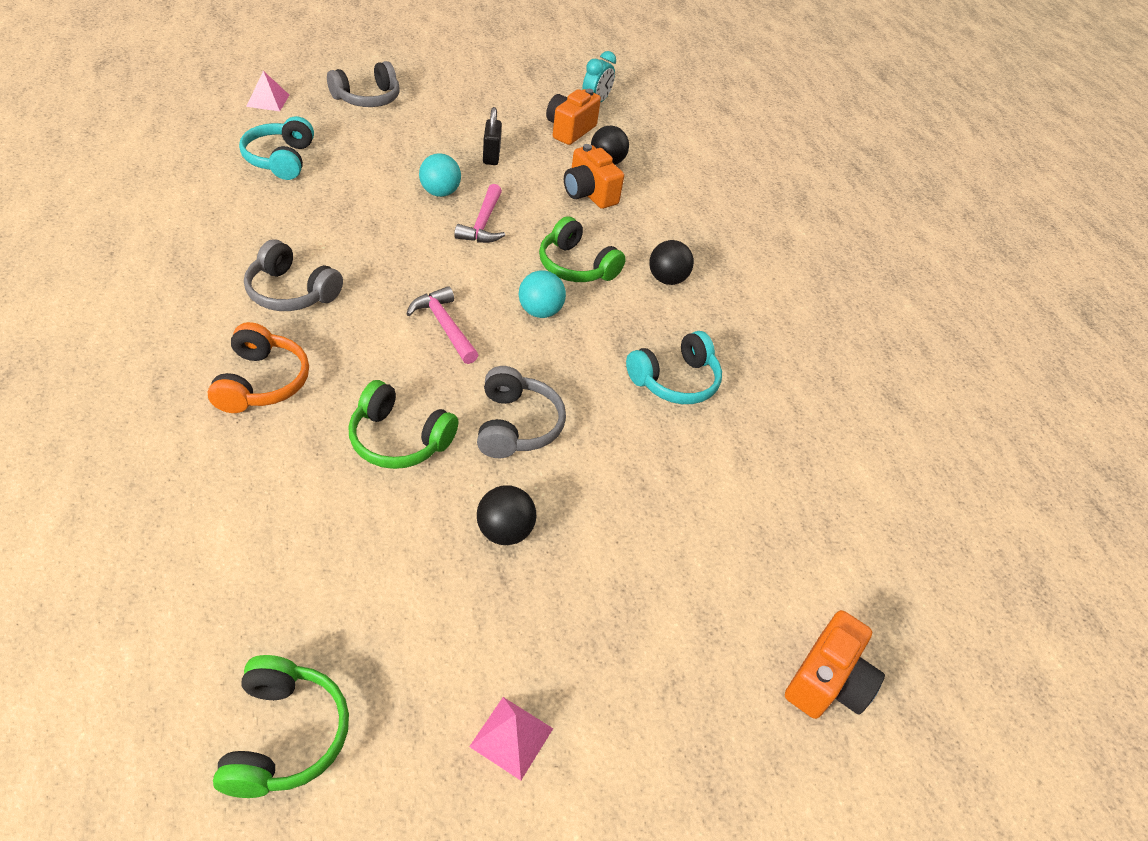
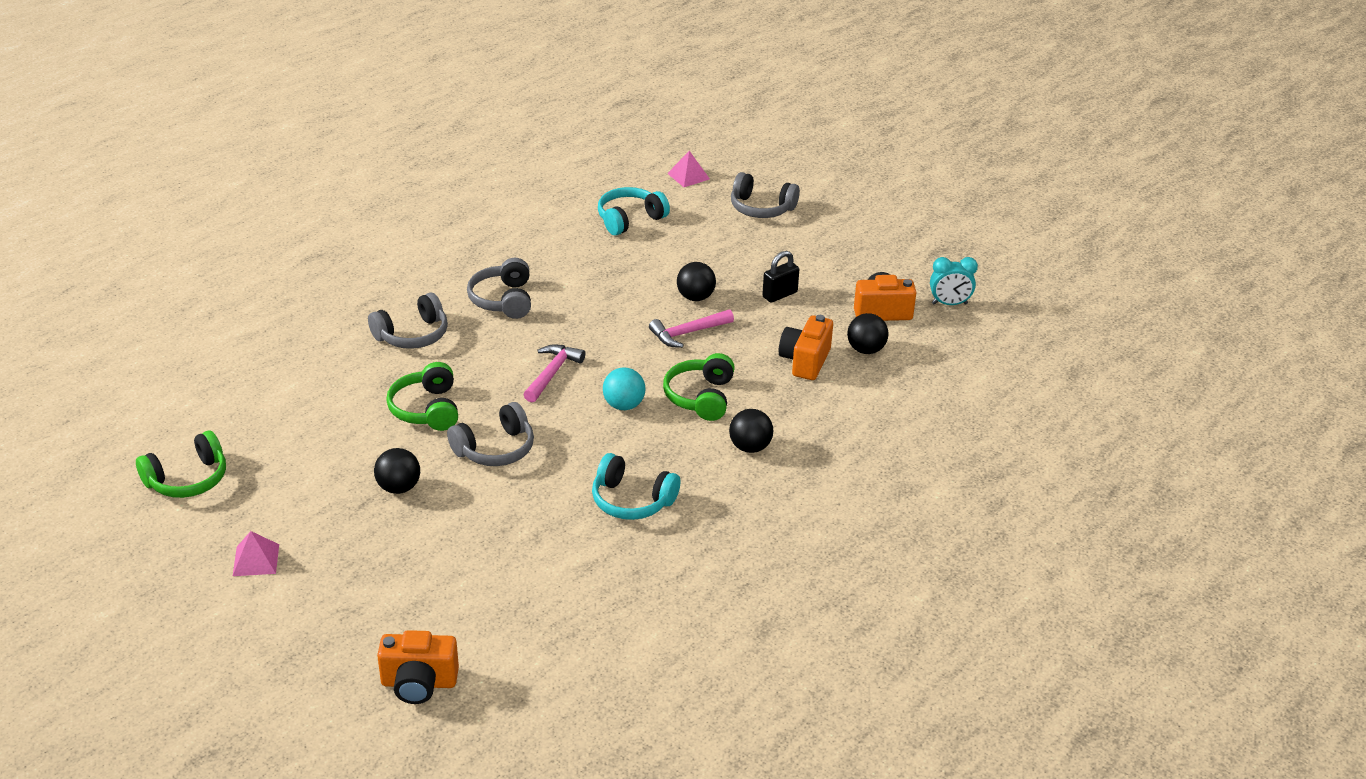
camera: 60 degrees right, 10 degrees down
orange headphones [207,322,309,413] -> grey headphones [368,292,448,349]
turquoise ball [419,153,461,197] -> black ball [677,262,716,301]

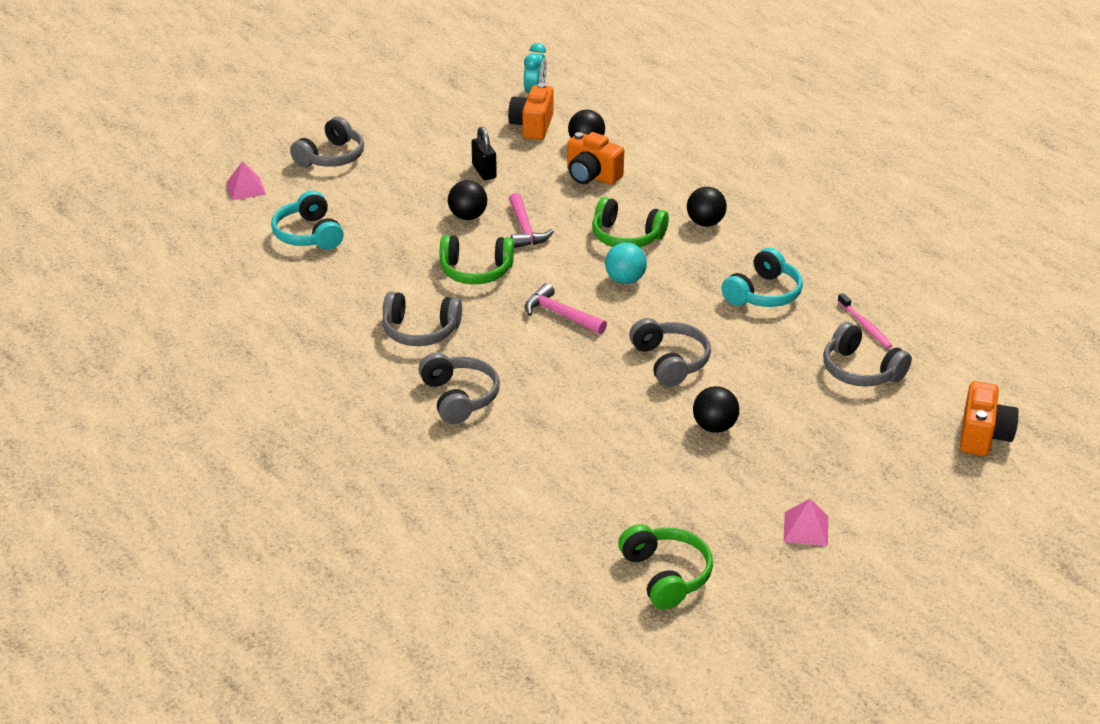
camera: 75 degrees left, 0 degrees up
green headphones [386,362,458,431] -> green headphones moved to [440,235,514,284]
none -> grey headphones [823,322,912,387]
none -> pink toothbrush [838,293,892,348]

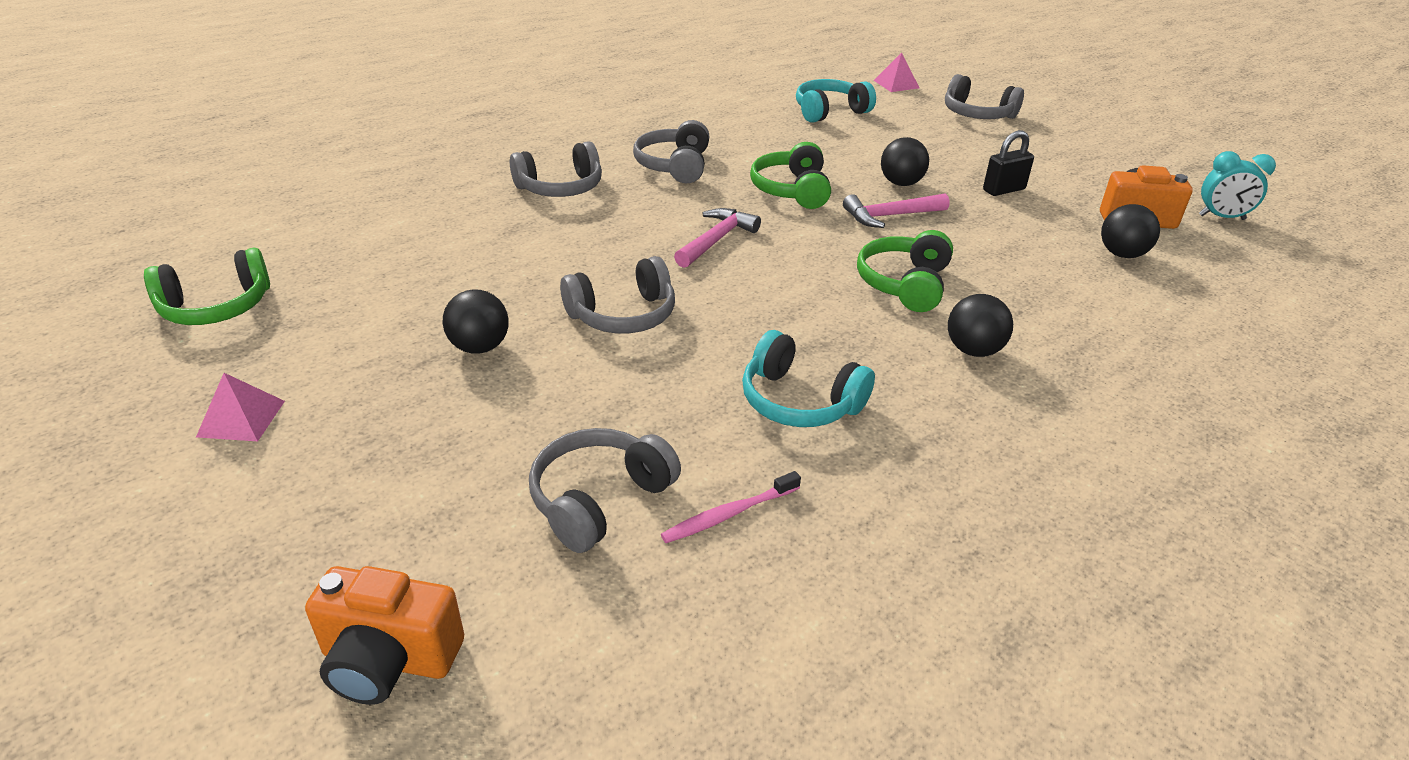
camera: 85 degrees right, 0 degrees up
orange camera [567,132,624,185] -> none
turquoise ball [605,242,647,284] -> none

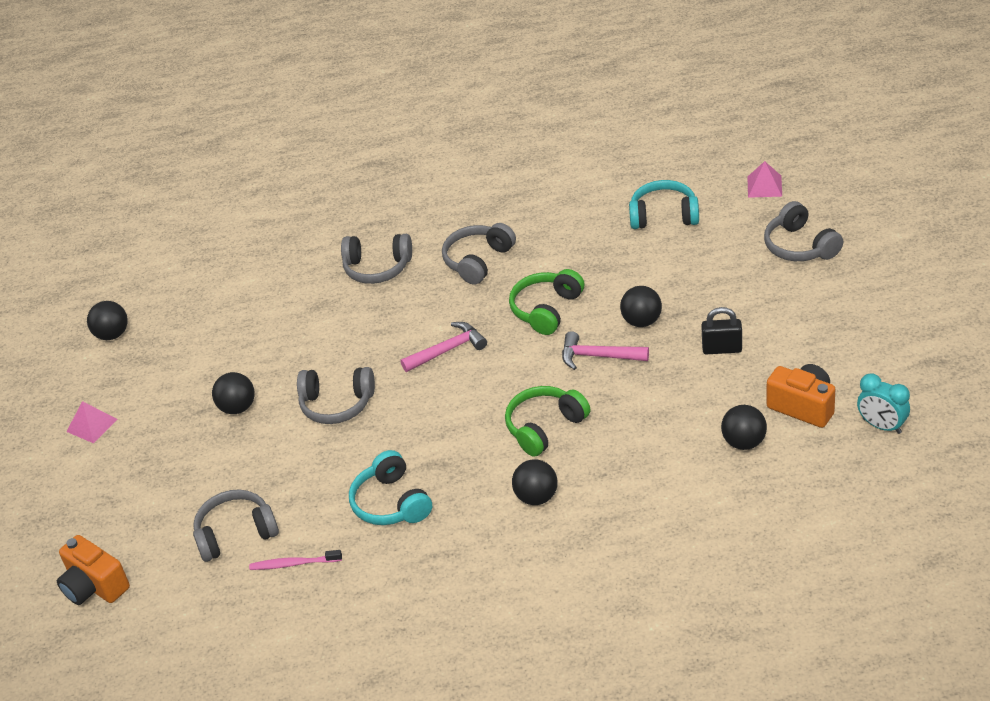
camera: 35 degrees right, 5 degrees up
green headphones [144,248,270,325] -> black ball [87,301,128,340]

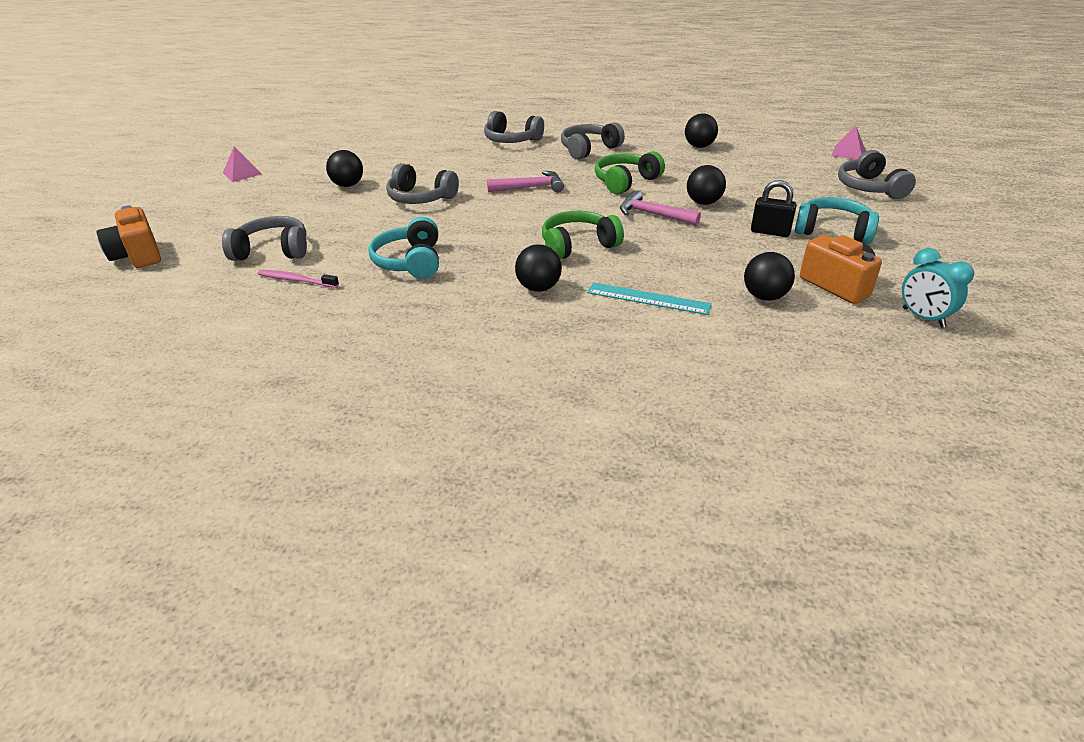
camera: 15 degrees right, 5 degrees down
black ball [87,301,128,340] -> black ball moved to [685,113,718,148]
turquoise headphones [629,180,699,229] -> turquoise headphones moved to [795,197,879,244]
none -> turquoise ruler [587,283,712,315]

